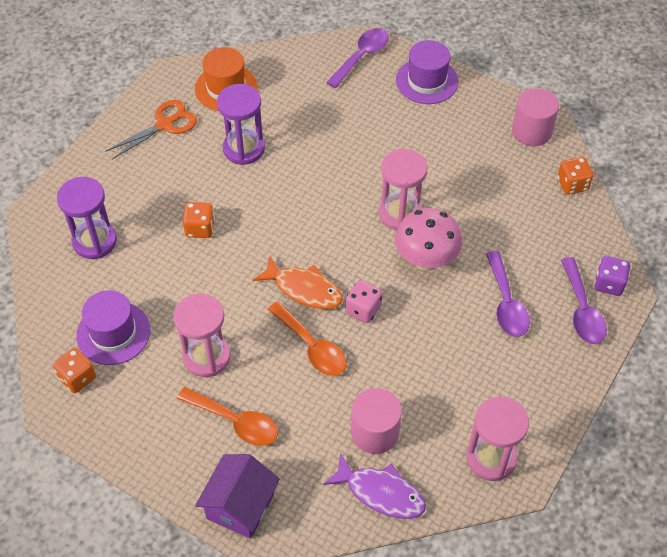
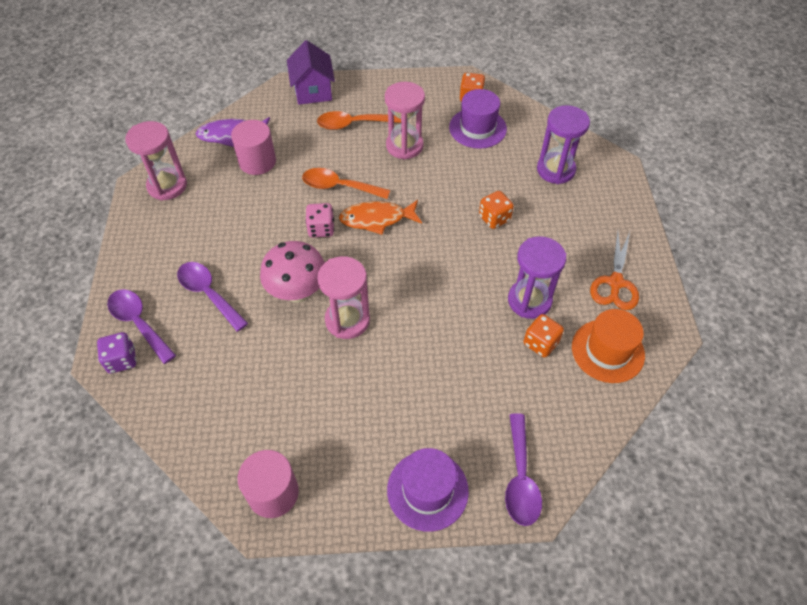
camera: 145 degrees right, 0 degrees up
orange dice [557,157,593,195] -> orange dice moved to [524,314,564,357]

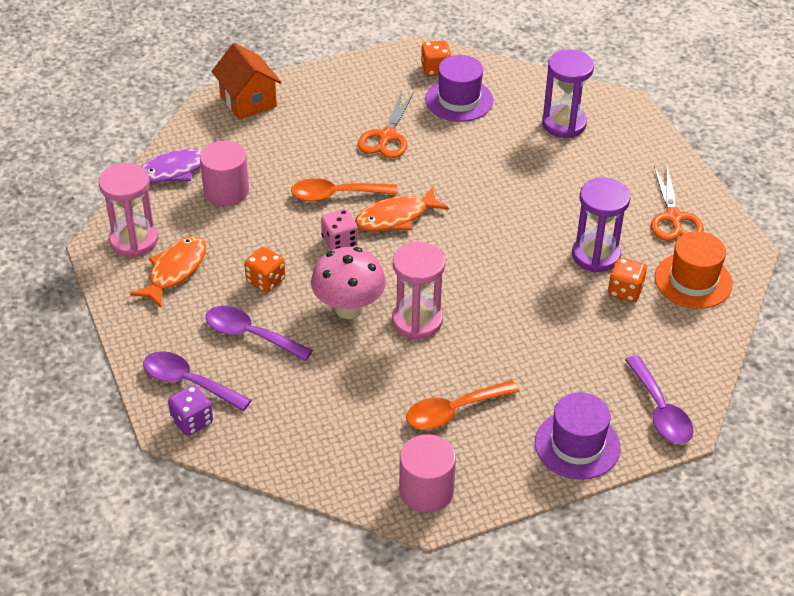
camera: 20 degrees left, 10 degrees down
purple house [287,40,335,105] -> orange house [211,43,282,120]
orange spoon [317,111,401,130] -> orange spoon moved to [406,380,519,430]
pink hourglass [385,82,425,160] -> orange scissors [358,92,414,158]
orange dice [479,191,514,229] -> orange dice moved to [244,247,285,293]
none -> orange fish [130,236,206,307]

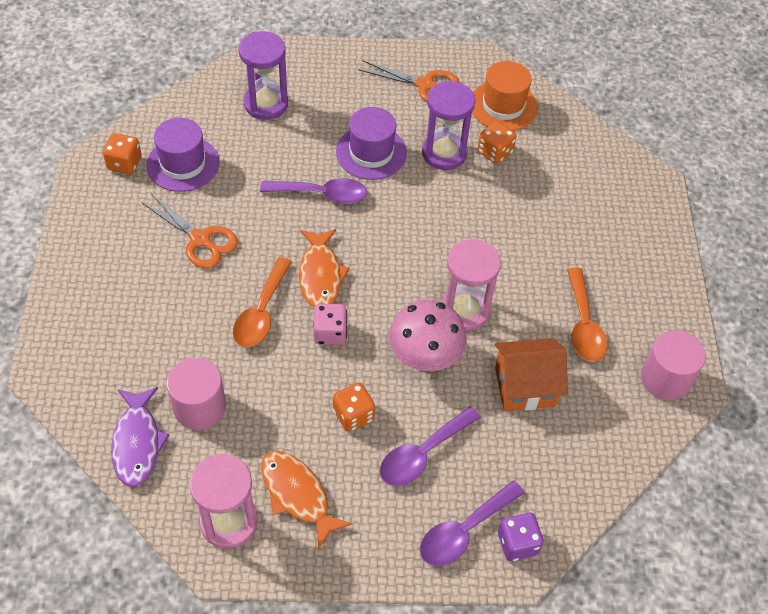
camera: 70 degrees left, 10 degrees up
orange house [211,43,282,120] -> orange house moved to [495,338,568,411]
purple hat [535,392,621,480] -> purple hat moved to [336,107,407,180]
purple spoon [625,355,694,444] -> purple spoon moved to [260,178,367,204]

